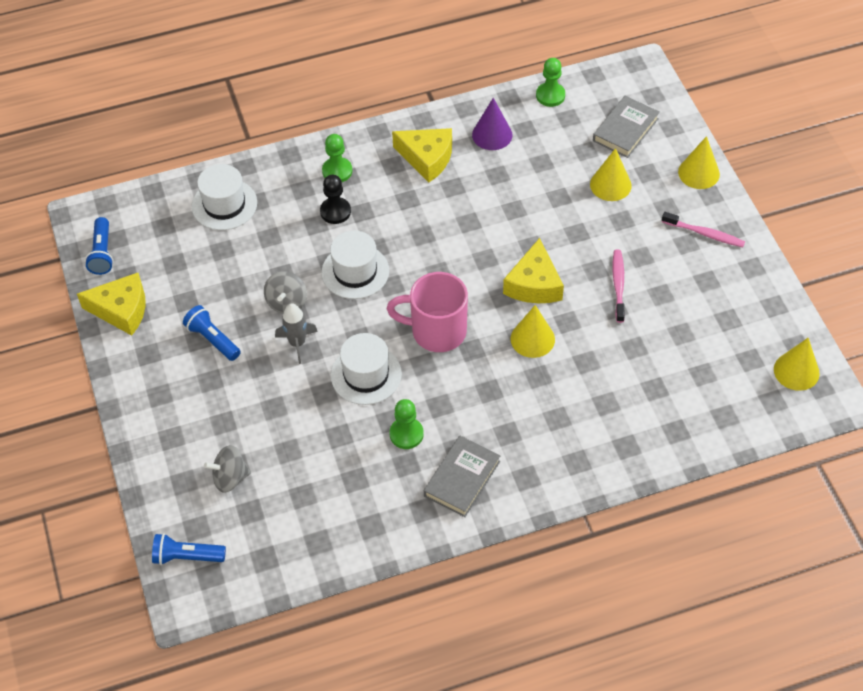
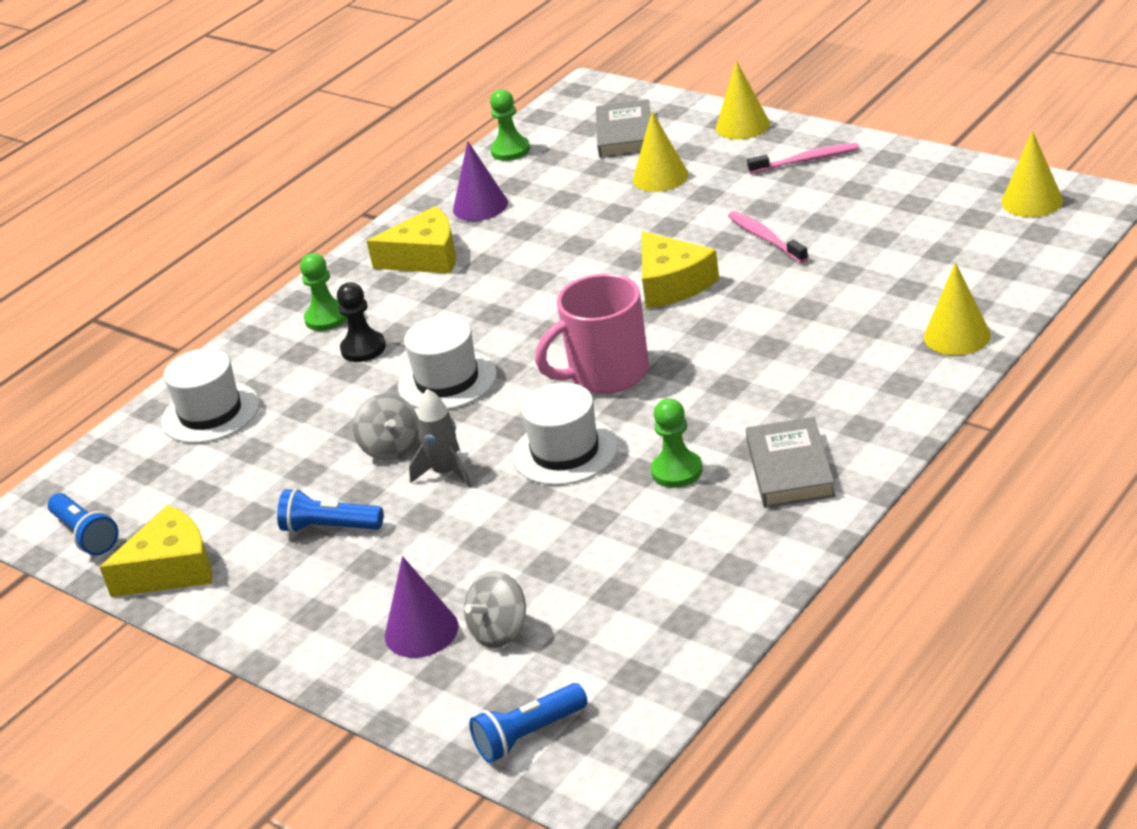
camera: 30 degrees left, 20 degrees down
yellow cone [511,305,555,358] -> yellow cone moved to [924,262,991,355]
none -> purple cone [385,556,458,658]

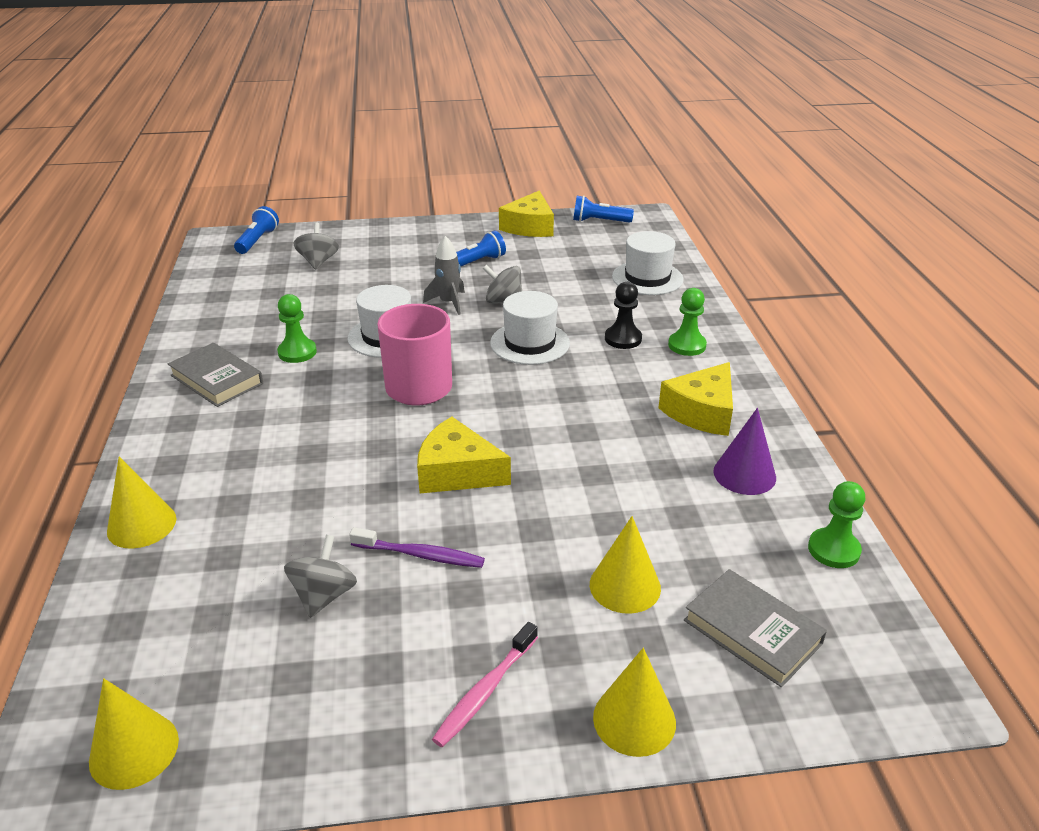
camera: 130 degrees right, 0 degrees up
purple cone [385,556,458,658] -> none
pink toothbrush [728,211,808,263] -> purple toothbrush [349,527,485,568]
none -> grey spinning top [284,535,357,618]

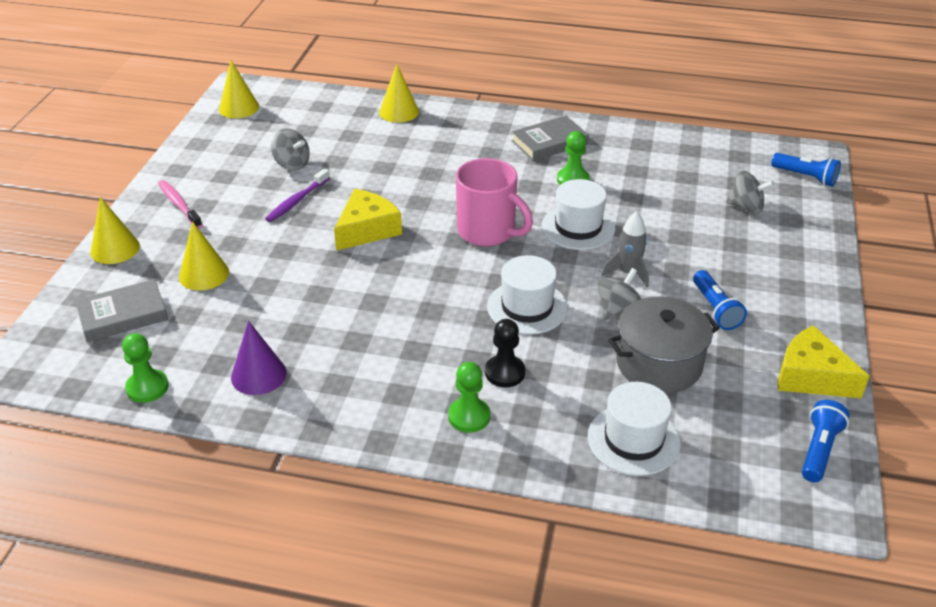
camera: 110 degrees right, 5 degrees up
yellow cheese [658,362,733,436] -> none
none -> grey pot [608,296,720,393]

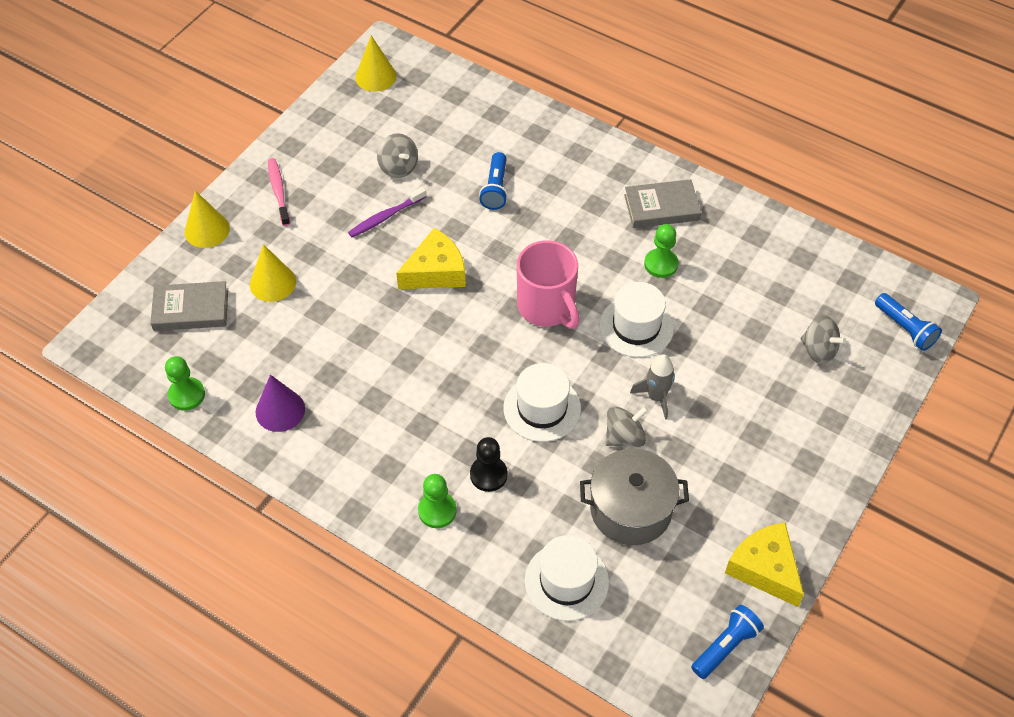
camera: 20 degrees right, 15 degrees up
yellow cone [379,64,419,123] -> none
blue flashlight [693,270,747,330] -> blue flashlight moved to [479,152,508,210]

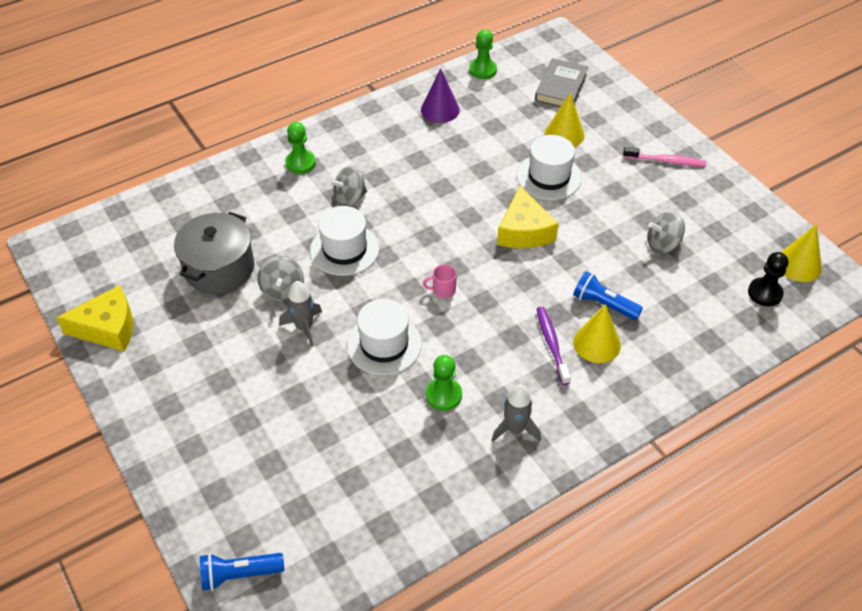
camera: 115 degrees right, 5 degrees down
yellow cone [185,191,230,248] -> yellow cone moved to [573,304,621,363]
purple toothbrush [348,187,426,237] -> purple toothbrush moved to [537,307,571,385]
black pawn [470,437,508,492] -> black pawn moved to [748,252,788,306]
pink mug [517,240,580,329] -> pink mug [423,264,457,298], size x0.41
white hat [525,535,609,621] -> white hat moved to [517,135,582,200]
grey book [624,179,701,228] -> grey rocket [492,384,541,442]
blue flashlight [691,605,764,679] -> none
grey spinning top [801,315,847,364] -> grey spinning top moved to [329,165,367,207]

